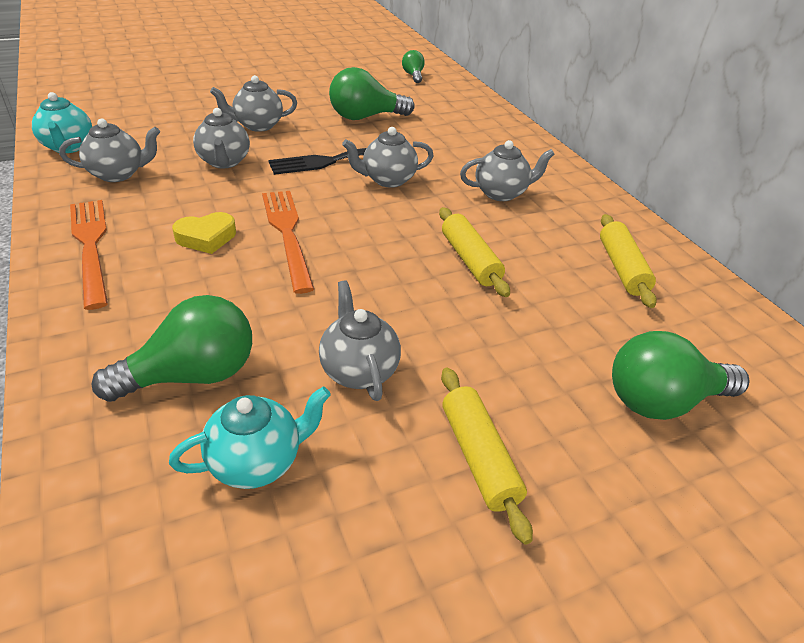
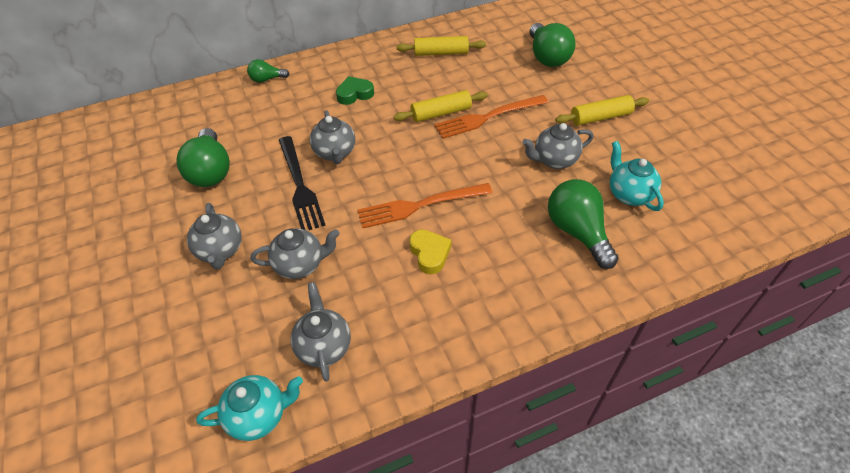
camera: 85 degrees left, 10 degrees up
orange fork [70,200,108,310] -> orange fork moved to [434,95,549,139]
green light bulb [402,50,425,83] -> green light bulb moved to [247,59,289,83]
grey teapot [460,140,555,201] -> green heart [336,76,374,105]

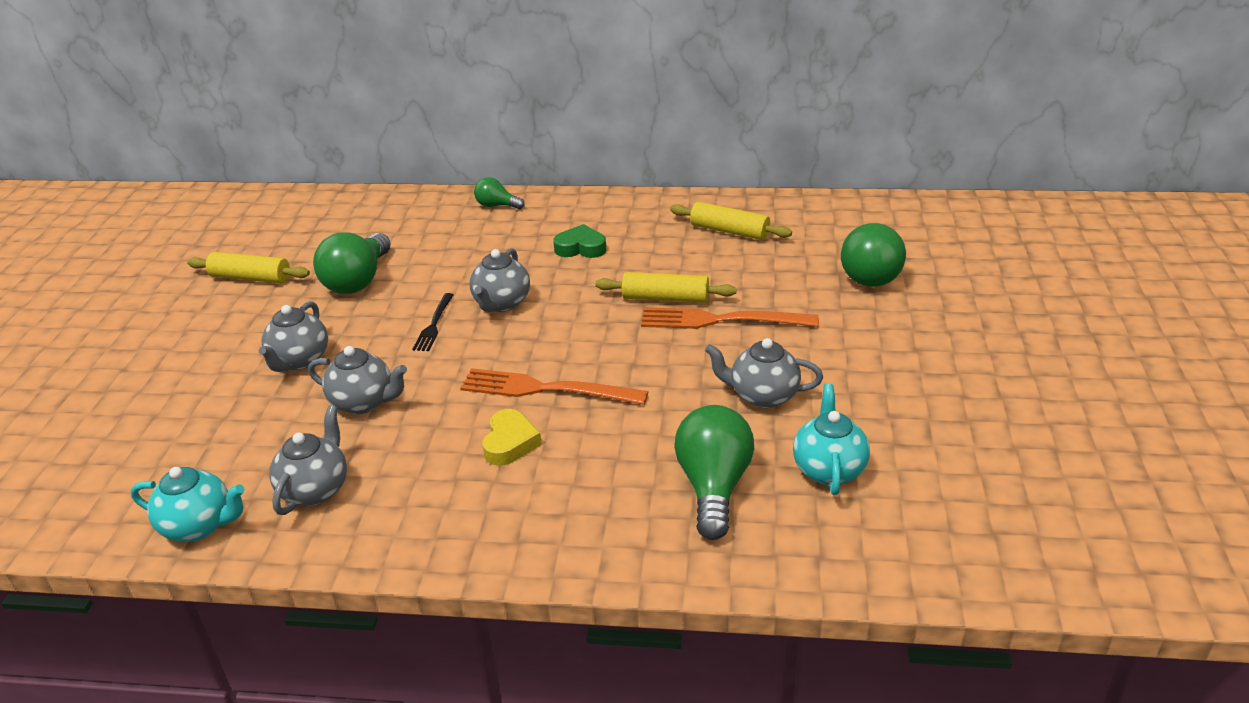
camera: 30 degrees right, 15 degrees down
black fork [279,136,326,230] -> black fork [413,293,454,351], size x0.55
yellow rolling pin [555,95,649,126] -> yellow rolling pin moved to [187,252,310,283]

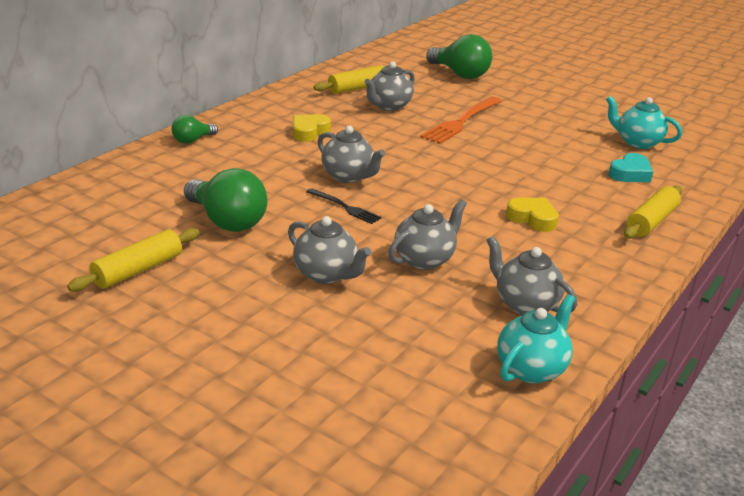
camera: 65 degrees left, 5 degrees down
orange fork [460,368,648,405] -> none
green heart [553,224,606,258] -> yellow heart [293,114,331,142]
yellow rolling pin [595,272,737,303] -> yellow rolling pin moved to [624,185,682,239]
green light bulb [674,405,754,540] -> turquoise heart [609,153,653,182]
grey teapot [705,338,823,408] -> grey teapot moved to [365,61,415,111]

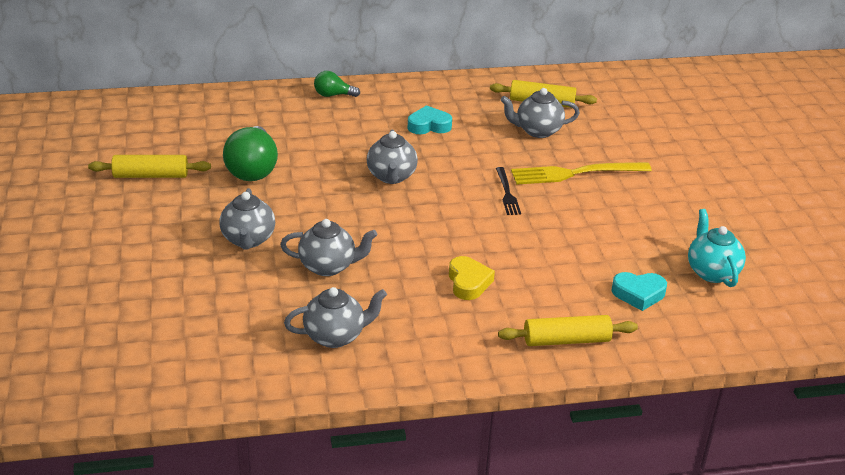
camera: 45 degrees right, 5 degrees up
yellow heart [293,114,331,142] -> turquoise heart [408,105,452,134]
black fork [306,188,381,224] -> black fork moved to [496,167,521,215]
orange fork [420,97,502,144] -> yellow fork [511,162,652,185]
green light bulb [426,34,492,79] -> none
grey teapot [487,236,577,315] -> grey teapot turned 75 degrees clockwise [284,287,387,348]
turquoise teapot [497,294,575,384] -> none

